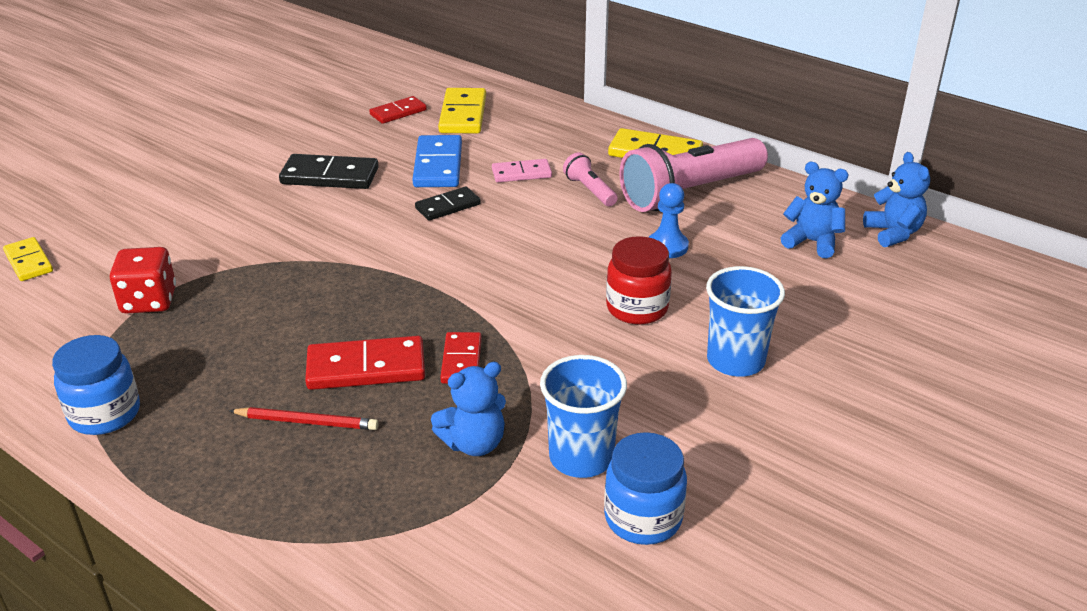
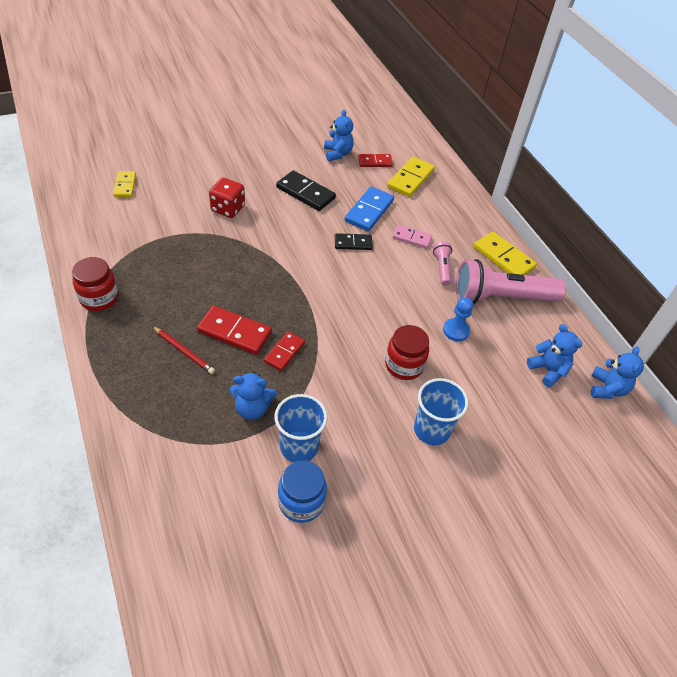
camera: 25 degrees right, 15 degrees up
blue jar [52,335,140,435] -> red jar [72,257,119,311]
red dice [110,247,176,314] -> red dice moved to [209,178,245,218]
none -> blue teddy bear [324,110,354,161]

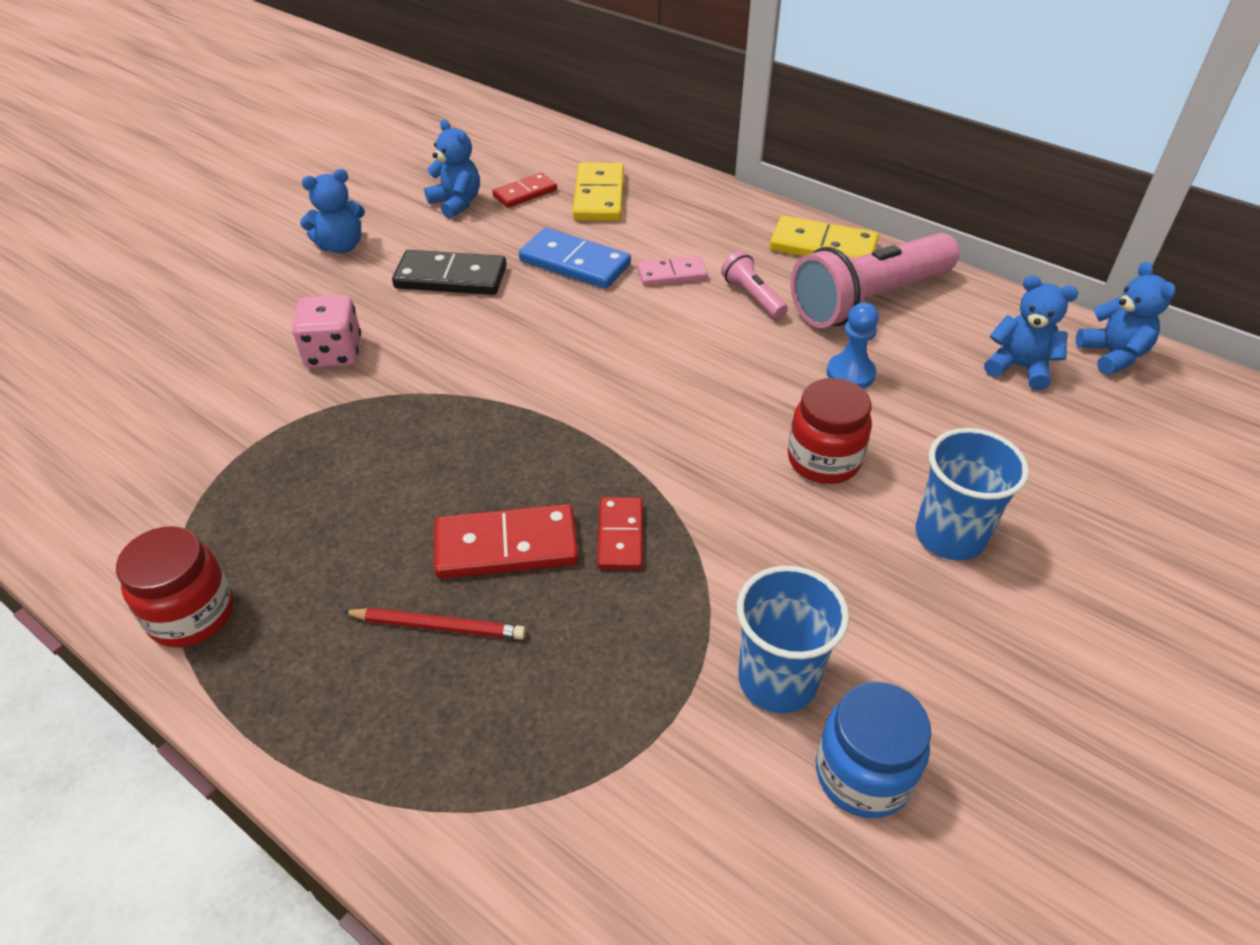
camera: 25 degrees left, 5 degrees down
yellow domino [113,171,136,197] -> none
red dice [209,178,245,218] -> pink dice [292,295,361,368]
blue teddy bear [230,371,277,420] -> blue teddy bear moved to [300,169,365,253]
black domino [335,233,373,250] -> none
blue domino [344,187,394,231] -> blue domino turned 60 degrees counterclockwise [519,228,631,289]

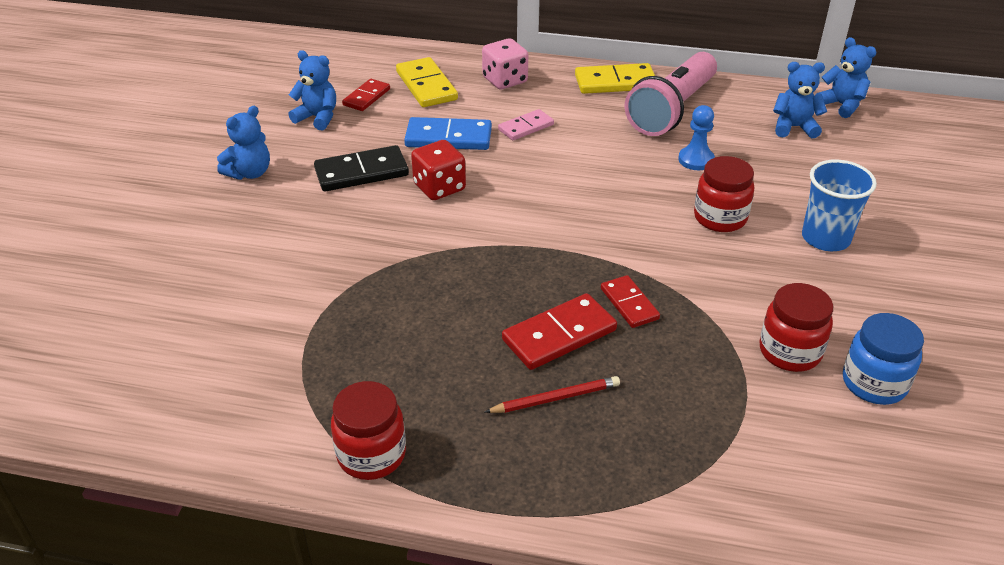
camera: 25 degrees left, 5 degrees down
pink dice [292,295,361,368] -> pink dice moved to [482,38,528,89]
pink flashlight [721,251,788,319] -> none
blue cup [737,566,849,713] -> red jar [760,283,833,372]
none -> red dice [411,140,466,200]

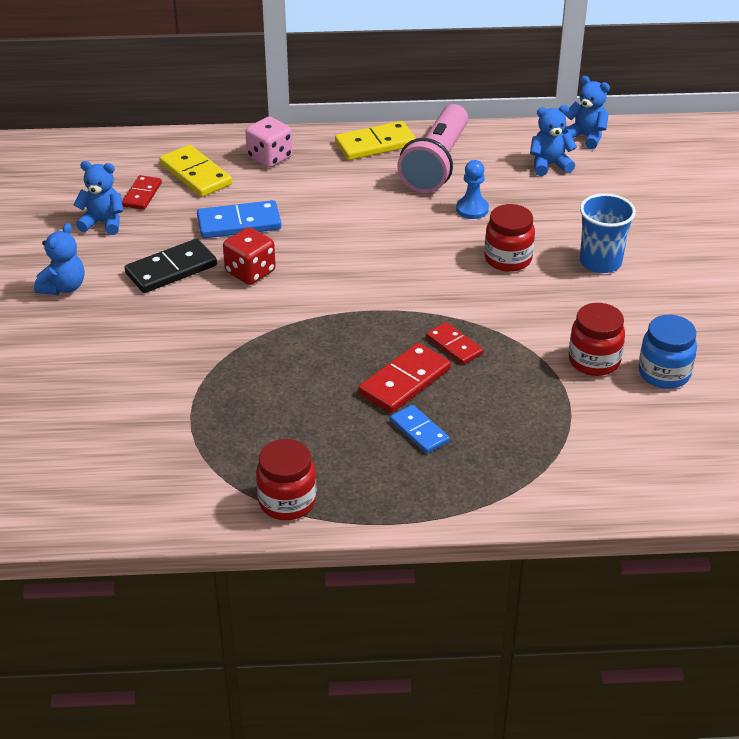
camera: 15 degrees left, 0 degrees up
red pencil [485,376,620,413] -> blue domino [390,405,450,454]
pink domino [498,109,554,140] -> none

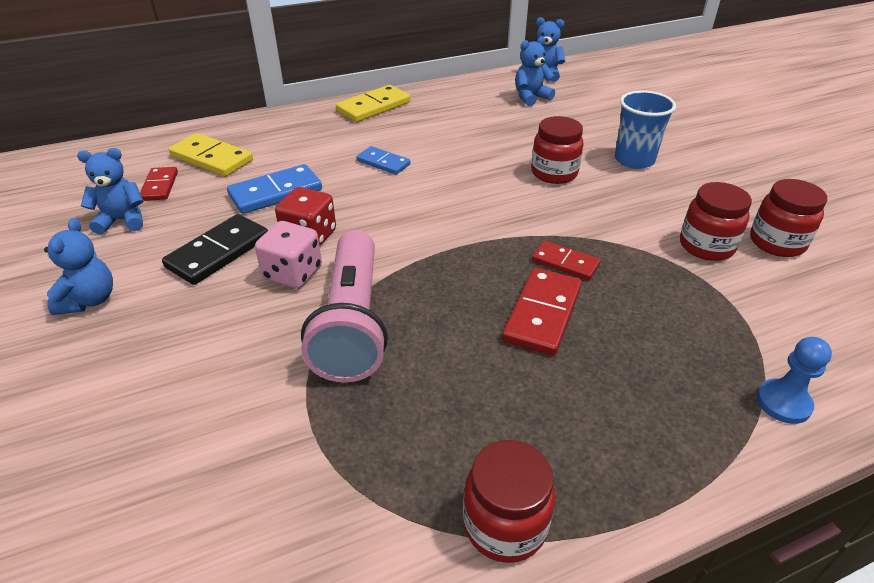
camera: 20 degrees left, 0 degrees up
pink dice [245,116,293,168] -> pink dice moved to [255,221,322,289]
blue domino [390,405,450,454] -> blue domino moved to [356,146,410,175]
pink flashlight [397,104,468,193] -> pink flashlight moved to [301,230,388,382]
blue pawn [456,160,489,219] -> blue pawn moved to [757,337,832,424]
blue jar [639,315,697,389] -> red jar [750,179,827,257]

